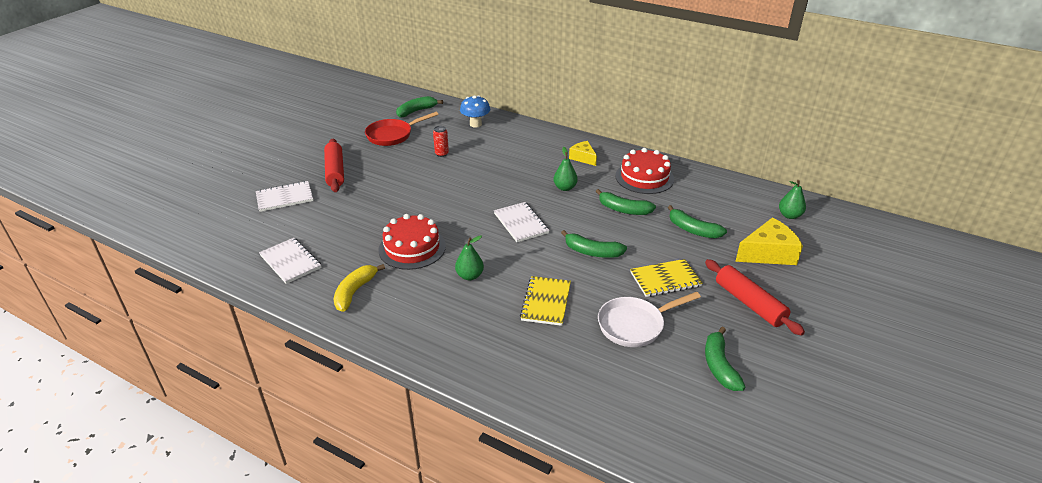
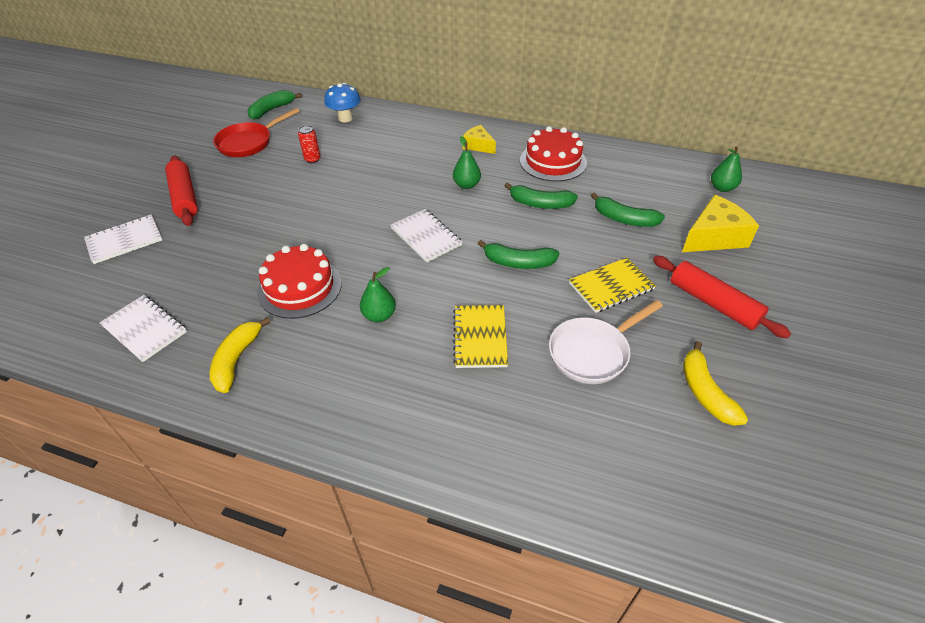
camera: 10 degrees left, 10 degrees up
green banana [705,327,745,391] -> yellow banana [683,341,748,426]

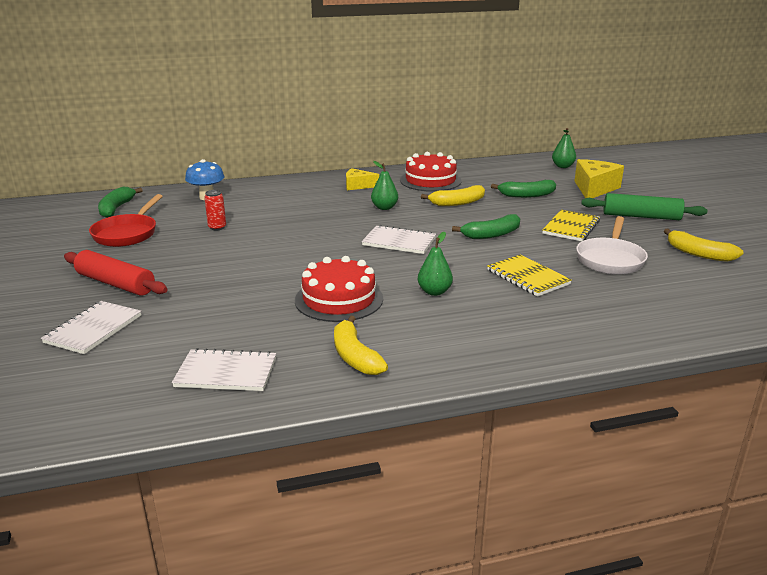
camera: 35 degrees left, 20 degrees down
green banana [504,182,578,209] -> yellow banana [421,185,485,206]
red rolling pin [653,256,791,338] -> green rolling pin [581,193,707,220]

